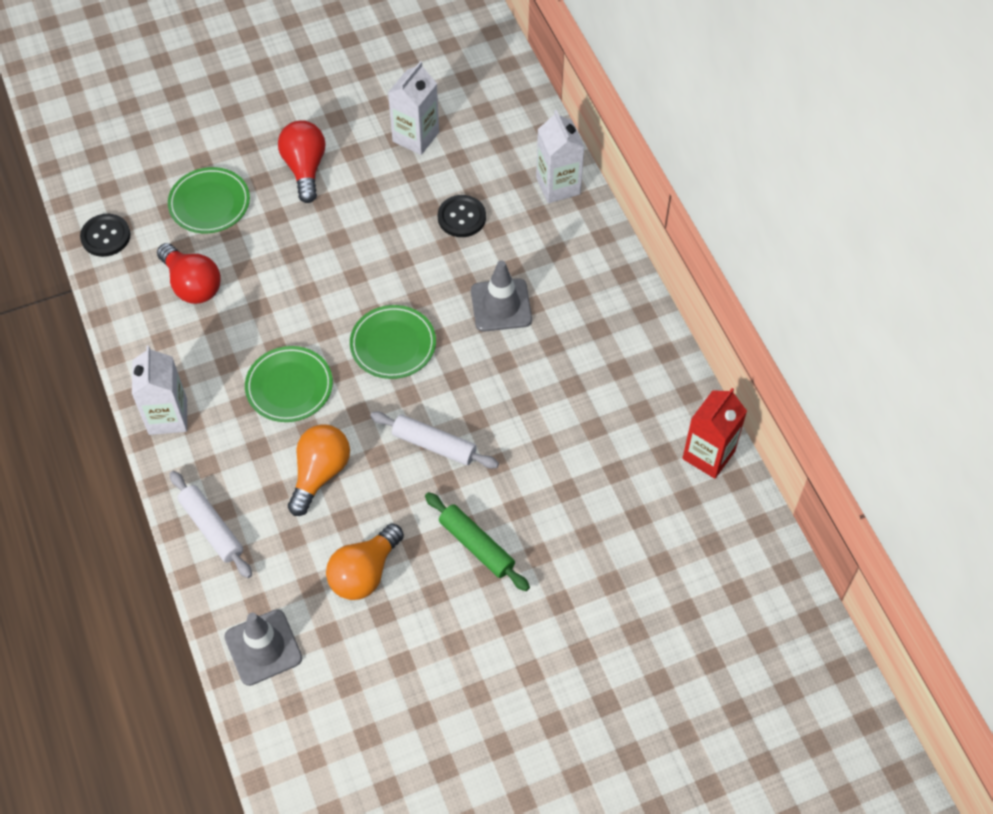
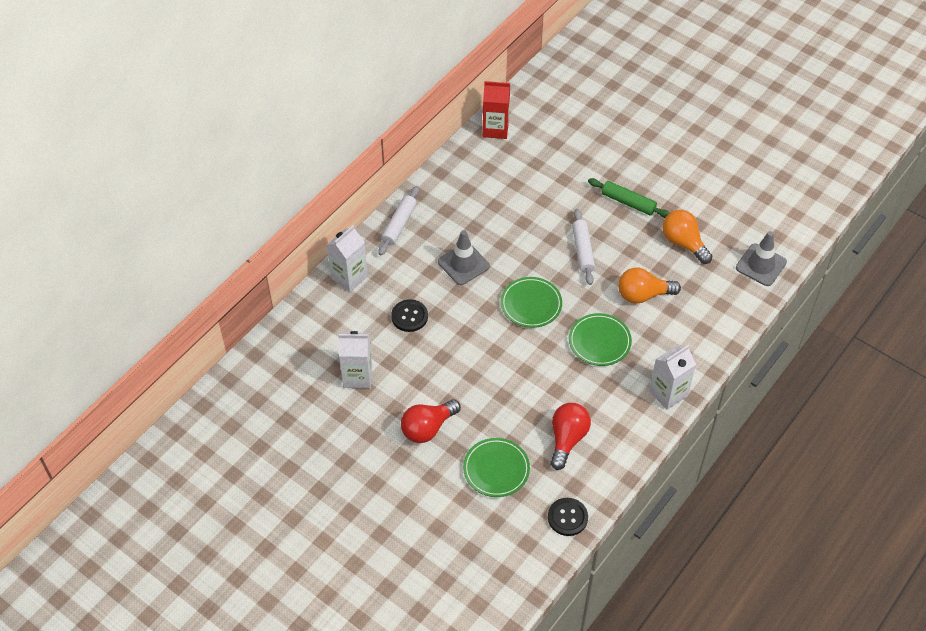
camera: 120 degrees left, 5 degrees down
white rolling pin [170,471,252,578] -> white rolling pin moved to [378,186,419,256]
orange light bulb [326,523,404,600] -> orange light bulb turned 135 degrees counterclockwise [662,210,712,264]
green rolling pin [425,492,530,591] -> green rolling pin turned 75 degrees counterclockwise [588,178,670,218]

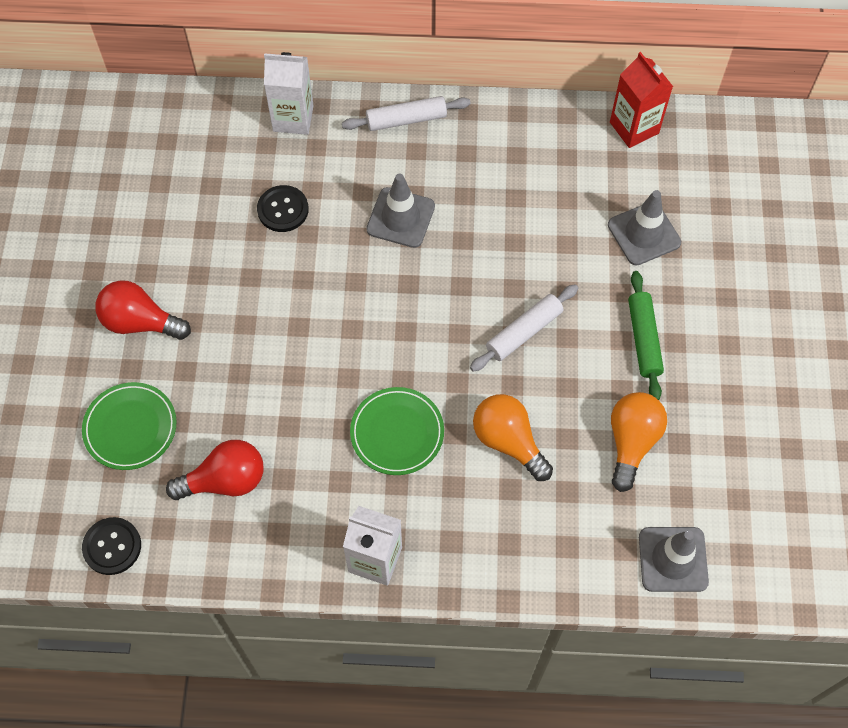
camera: 55 degrees right, 10 degrees up
white carton [339,331,372,388] -> none
green plate [501,277,562,328] -> none
none -> grey traffic cone [608,190,681,266]

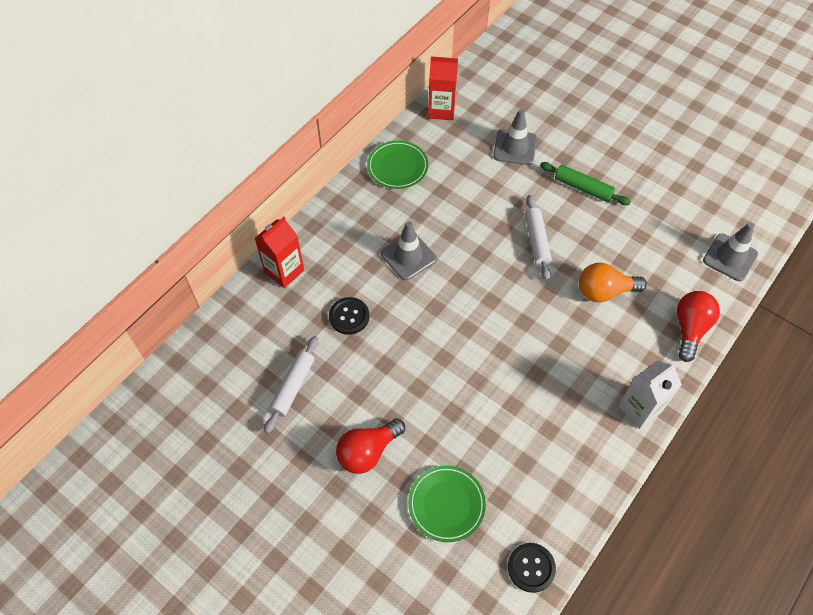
camera: 55 degrees left, 5 degrees down
red light bulb [166,440,263,500] -> red light bulb moved to [677,291,720,362]
white carton [264,52,314,135] -> red carton [254,217,304,288]
white rolling pin [342,96,471,131] -> white rolling pin moved to [264,336,318,433]
green plate [350,387,444,475] -> green plate moved to [367,140,428,189]
orange light bulb [611,392,667,492] -> none

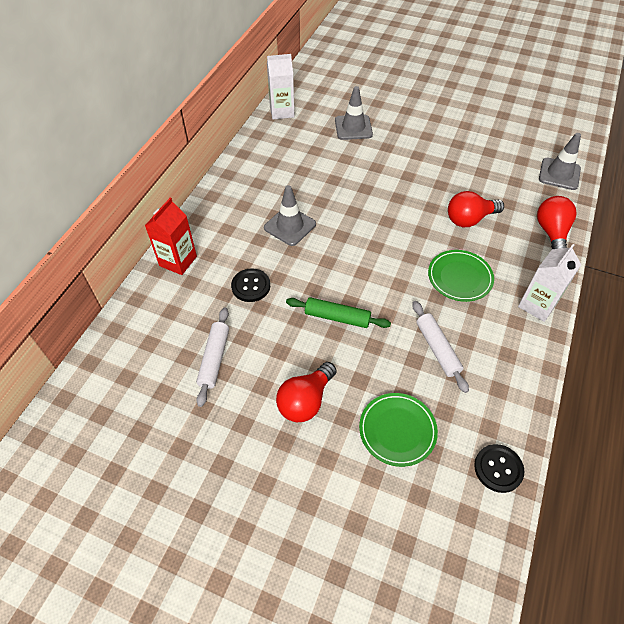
camera: 15 degrees left, 5 degrees down
green plate [367,140,428,189] -> green plate moved to [428,250,494,302]
red carton [428,56,458,120] -> white carton [267,54,295,120]
white rolling pin [525,195,552,281] -> white rolling pin moved to [412,301,469,393]
green rolling pin [540,162,631,205] -> green rolling pin moved to [286,297,391,328]
orange light bulb [579,263,647,302] -> red light bulb [448,191,504,227]

